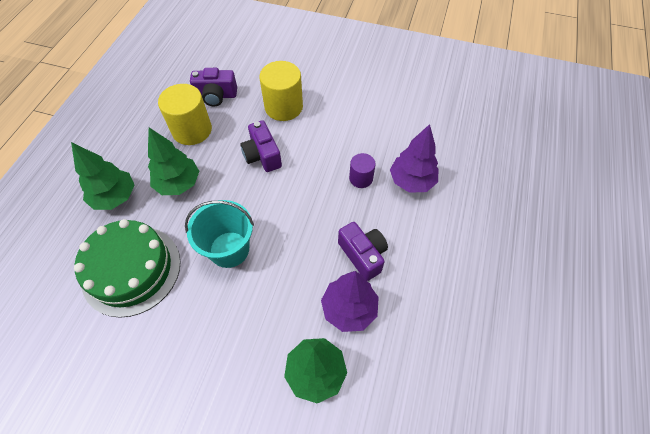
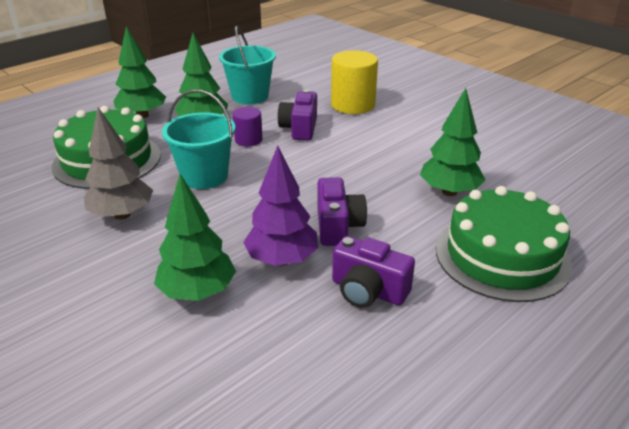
camera: 30 degrees right, 25 degrees down
yellow cylinder [158,84,212,145] -> turquoise bucket [219,26,276,104]
purple camera [190,68,237,106] -> purple camera moved to [332,236,415,308]
purple cylinder [349,153,376,188] -> purple cylinder moved to [233,107,263,146]
purple tree [390,124,438,193] -> green tree [420,88,485,196]
none -> grey tree [84,107,153,220]
none -> green cake [436,186,572,302]

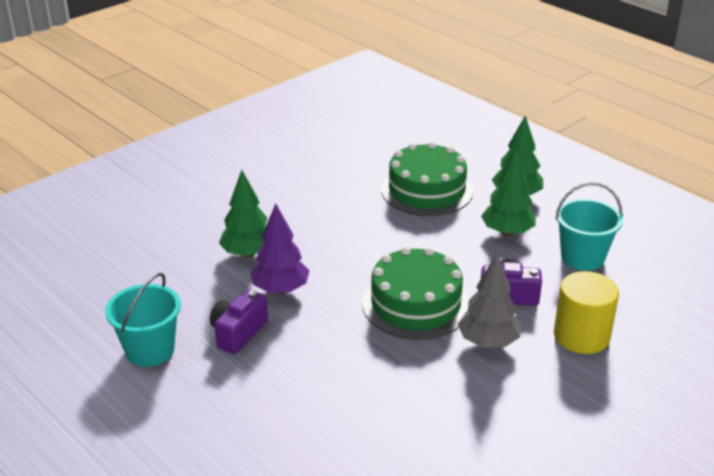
camera: 90 degrees right, 0 degrees up
grey tree [84,107,153,220] -> grey tree moved to [458,254,521,348]
turquoise bucket [162,89,235,189] -> turquoise bucket moved to [105,273,181,367]
purple cylinder [233,107,263,146] -> none
purple camera [317,177,367,246] -> none
green tree [420,88,485,196] -> none
green cake [436,186,572,302] -> green cake moved to [362,247,469,340]

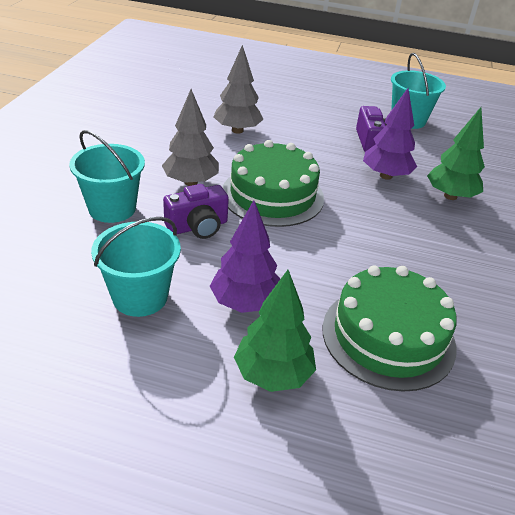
camera: 145 degrees right, 5 degrees up
green tree [481,150,535,236] -> purple tree [210,200,280,313]
yellow cylinder [554,271,619,354] -> turquoise bucket [69,130,145,223]
none -> grey tree [213,45,264,134]

